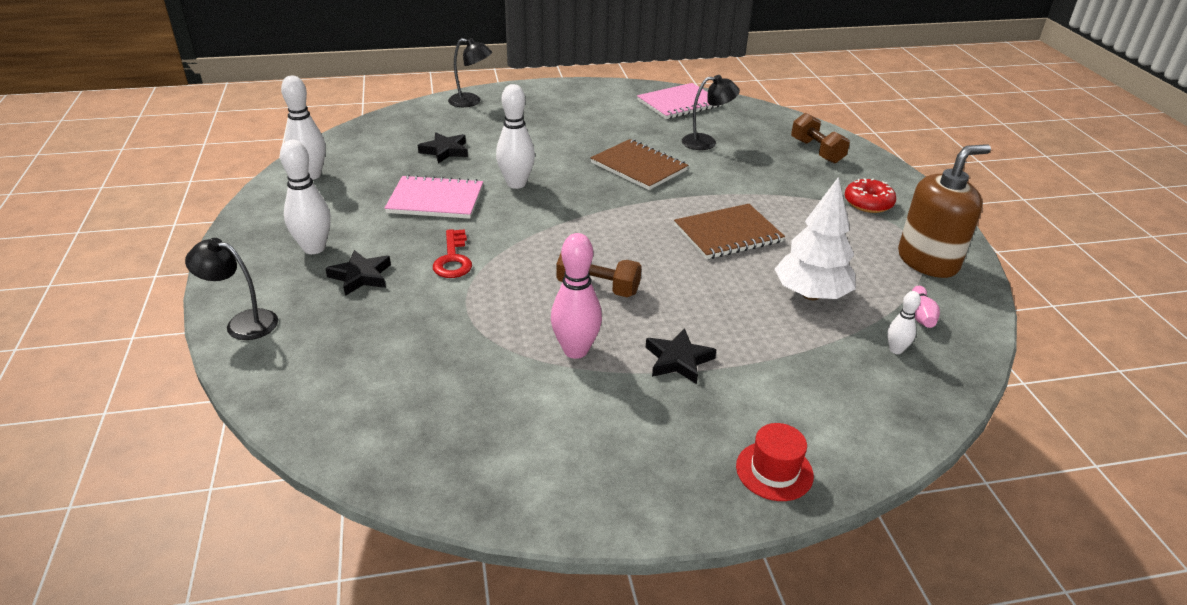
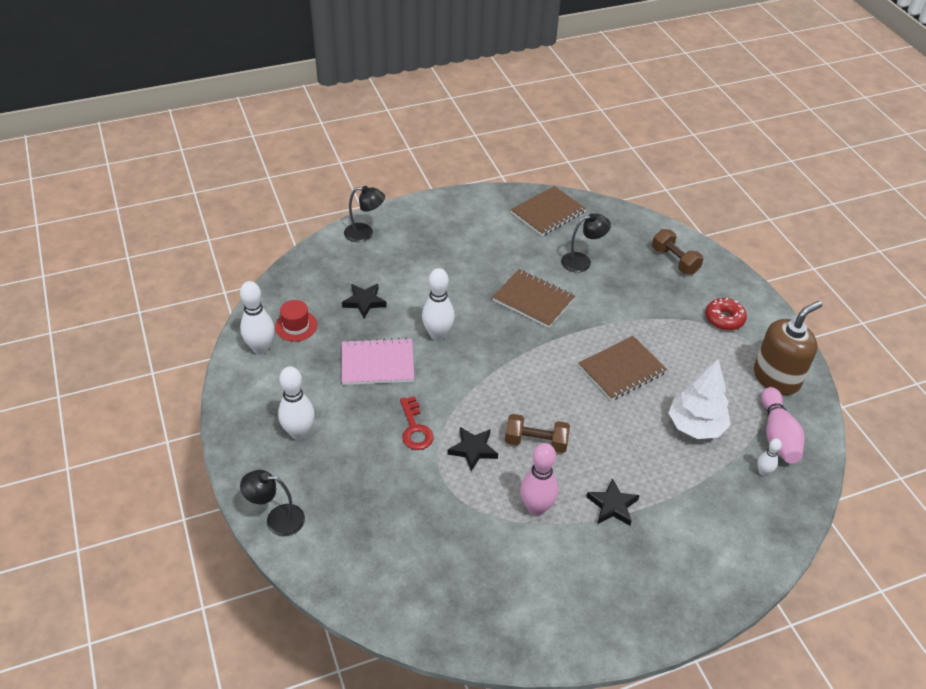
camera: 10 degrees left, 10 degrees up
black star [325,250,391,296] -> black star moved to [448,427,498,471]
pink notebook [637,83,722,119] -> brown notebook [511,186,586,236]
red hat [736,423,814,501] -> red hat moved to [275,300,317,342]
pink bowling pin [912,286,940,328] -> pink bowling pin [761,387,804,464], size x1.87

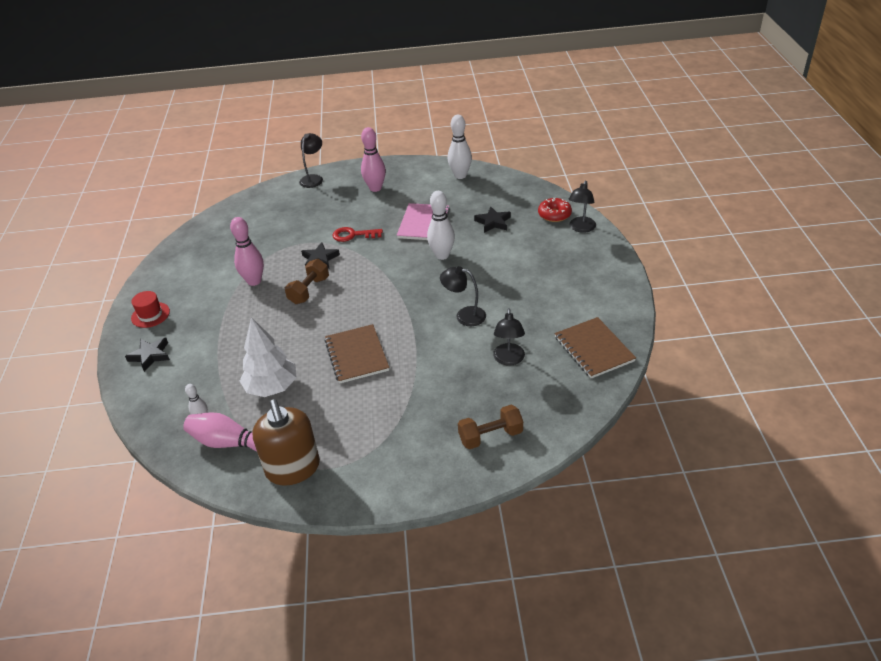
camera: 110 degrees right, 5 degrees down
red hat [275,300,317,342] -> red hat moved to [131,291,170,328]
white bowling pin [278,366,315,440] -> pink bowling pin [361,127,386,192]
brown notebook [492,269,575,328] -> black lamp [440,266,486,326]
black star [586,478,640,526] -> black star moved to [125,338,170,372]
red donut [705,298,747,330] -> red donut moved to [538,197,572,222]

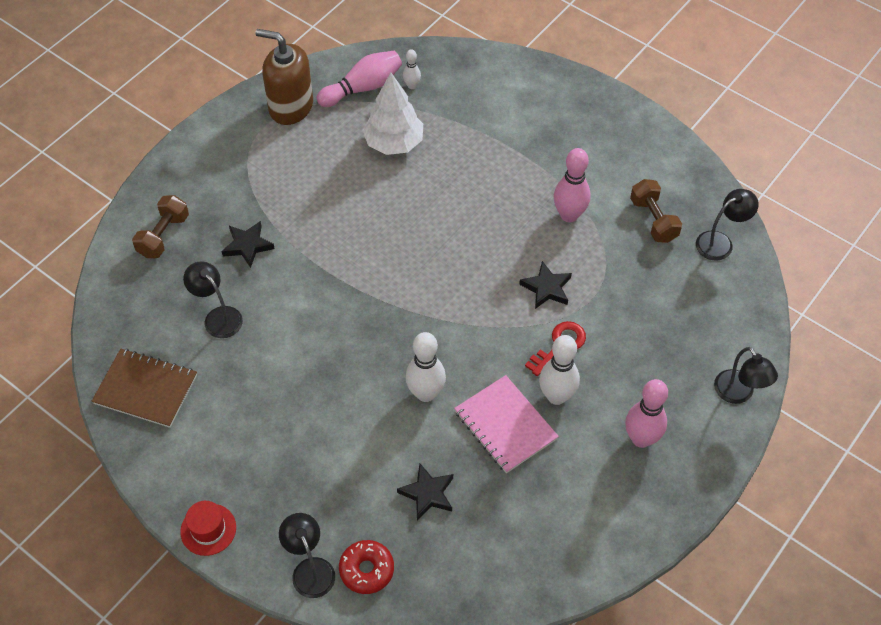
camera: 130 degrees right, 15 degrees up
black star [125,338,170,372] -> black star moved to [222,221,275,268]
red hat [131,291,170,328] -> red hat moved to [180,501,236,556]
brown dumbbell [285,259,329,304] -> brown dumbbell moved to [630,179,682,243]
brown notebook [324,324,389,383] -> none
black lamp [440,266,486,326] -> black lamp moved to [696,189,759,261]
white bowling pin [448,115,472,179] -> white bowling pin moved to [539,335,580,405]

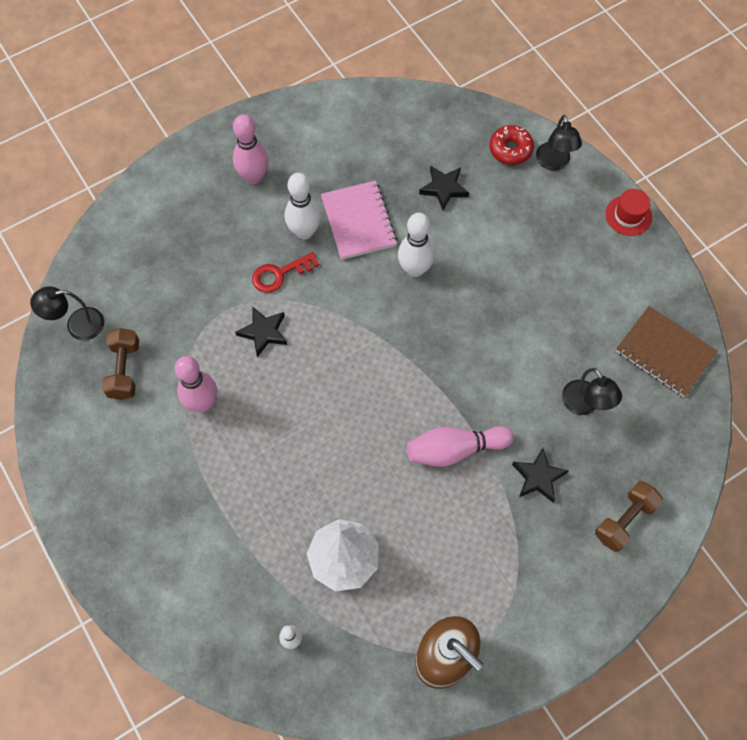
camera: 160 degrees left, 10 degrees up
pink bowling pin [317,51,402,107] -> pink bowling pin moved to [407,426,514,467]
black lamp [714,347,778,404] -> none

